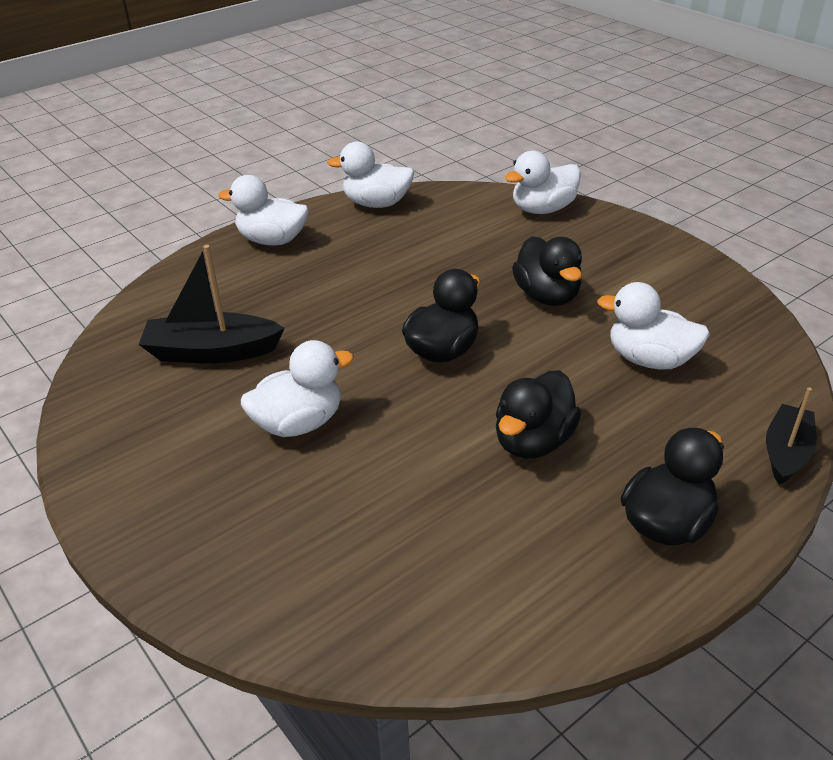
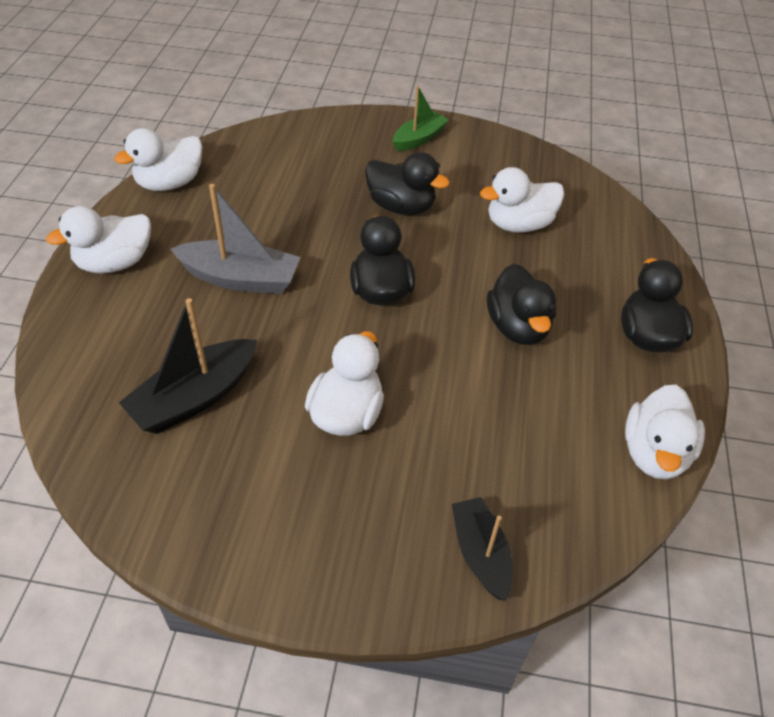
camera: 45 degrees left, 10 degrees up
white duck [505,151,581,214] -> white duck moved to [625,385,705,479]
black boat [766,387,817,485] -> black boat moved to [452,497,513,601]
none -> grey boat [171,184,301,294]
none -> green boat [393,86,449,151]

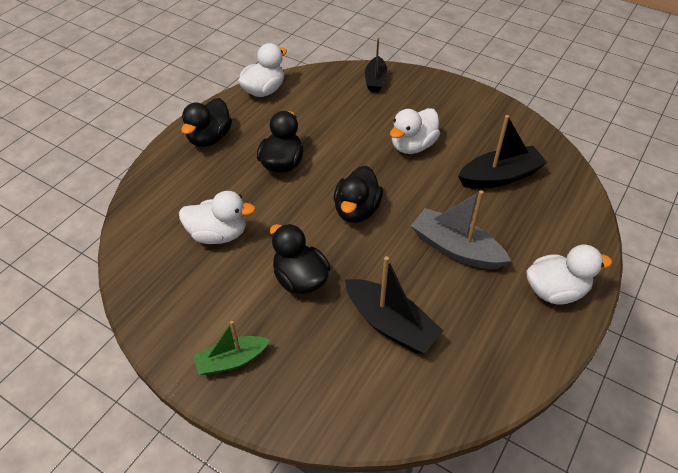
camera: 155 degrees left, 0 degrees up
white duck [114,128,203,191] -> none
none -> black boat [345,256,444,354]

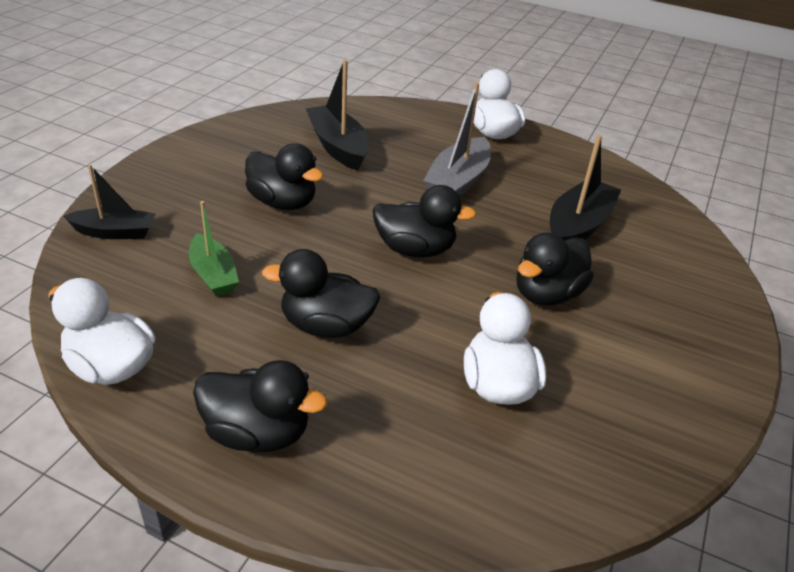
camera: 100 degrees left, 10 degrees down
green boat [193,321,270,375] -> green boat moved to [189,201,239,296]
white duck [390,108,440,154] -> black duck [245,143,324,210]

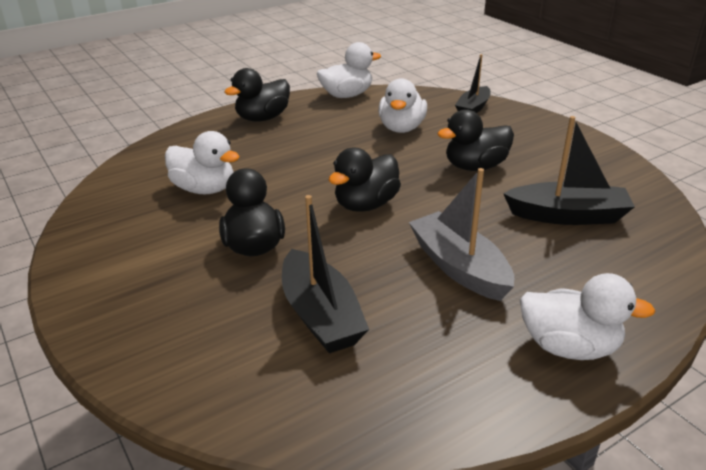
camera: 125 degrees right, 5 degrees down
green boat [189,201,239,296] -> white duck [378,78,427,133]
black duck [262,249,381,338] -> none

